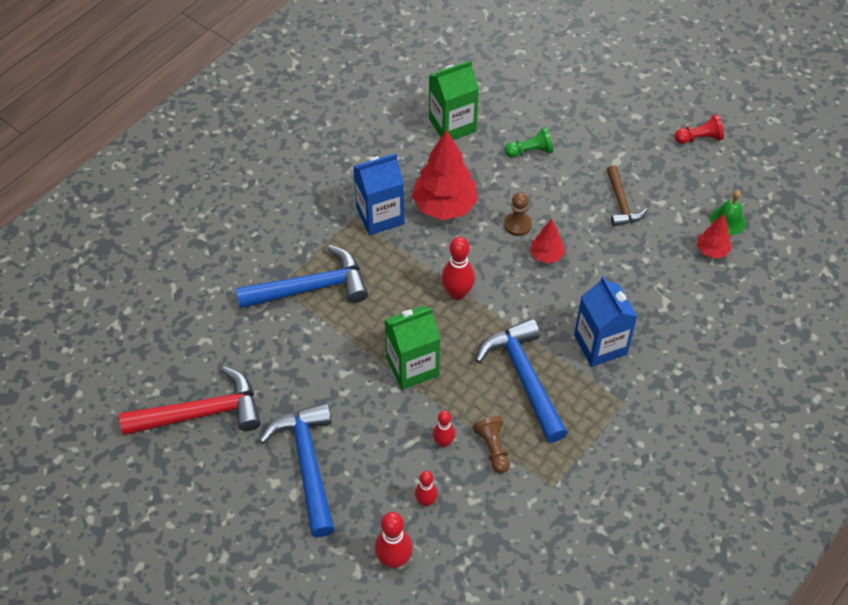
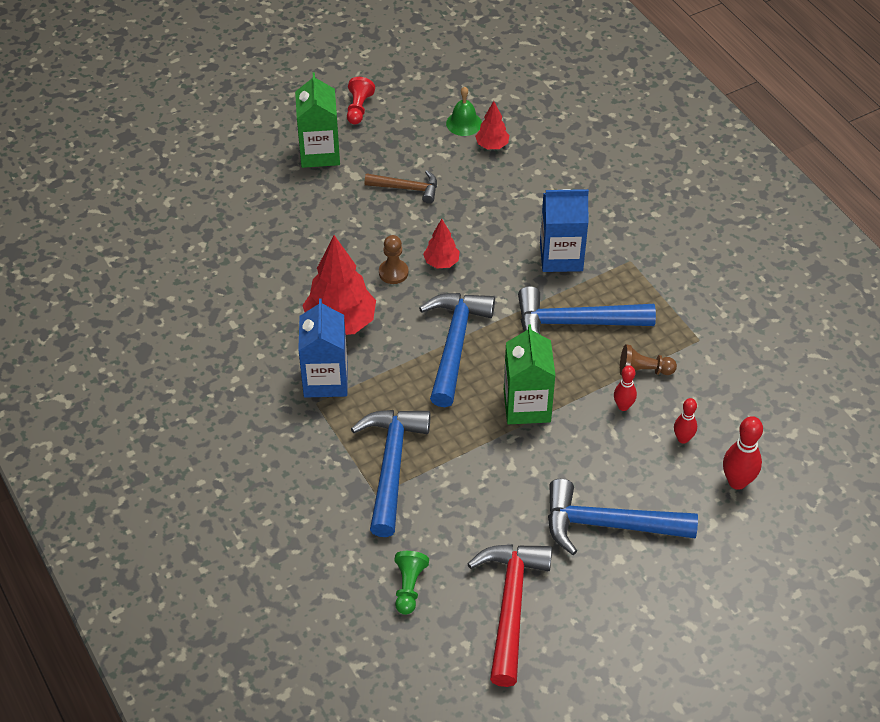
camera: 70 degrees left, 5 degrees down
green carton [429,60,479,140] -> green carton moved to [295,72,340,168]
red bowling pin [442,237,475,300] -> blue hammer [419,293,495,407]
green pawn [505,127,553,158] -> green pawn moved to [394,551,429,615]

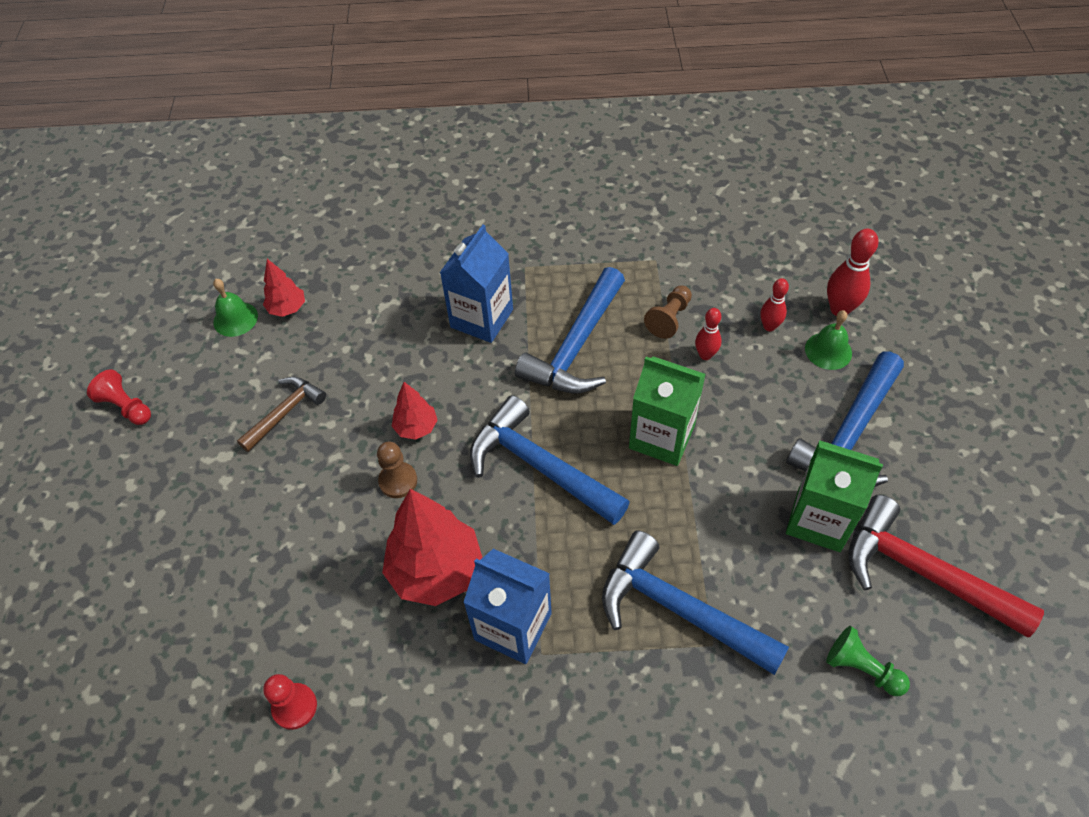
camera: 60 degrees left, 5 degrees up
green carton [295,72,340,168] -> green carton moved to [786,440,883,552]
none -> red pawn [263,674,317,730]
none -> green bell [805,310,852,370]

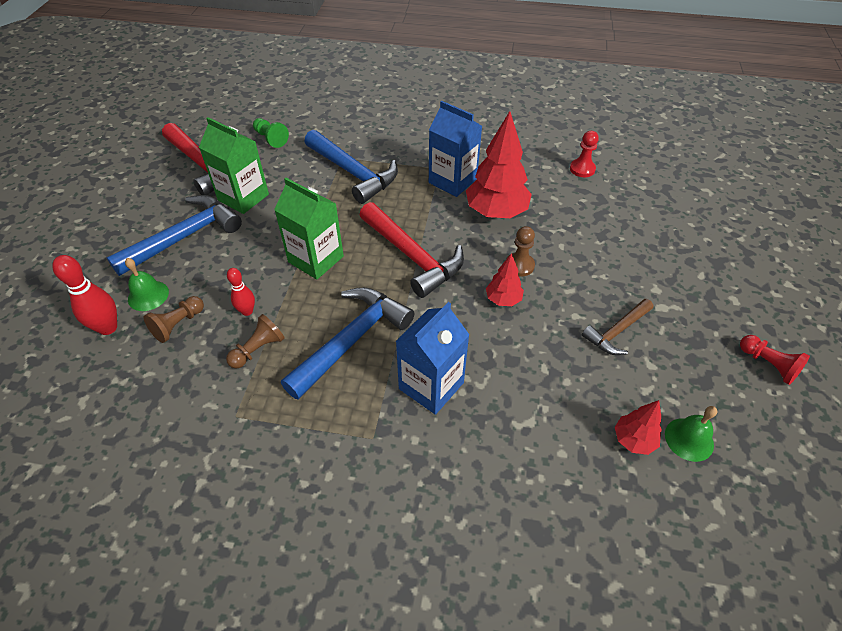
camera: 170 degrees left, 5 degrees down
blue hammer [470,395,630,525] -> red hammer [359,202,464,298]
red bowling pin [760,278,789,331] -> brown pawn [144,296,204,343]

